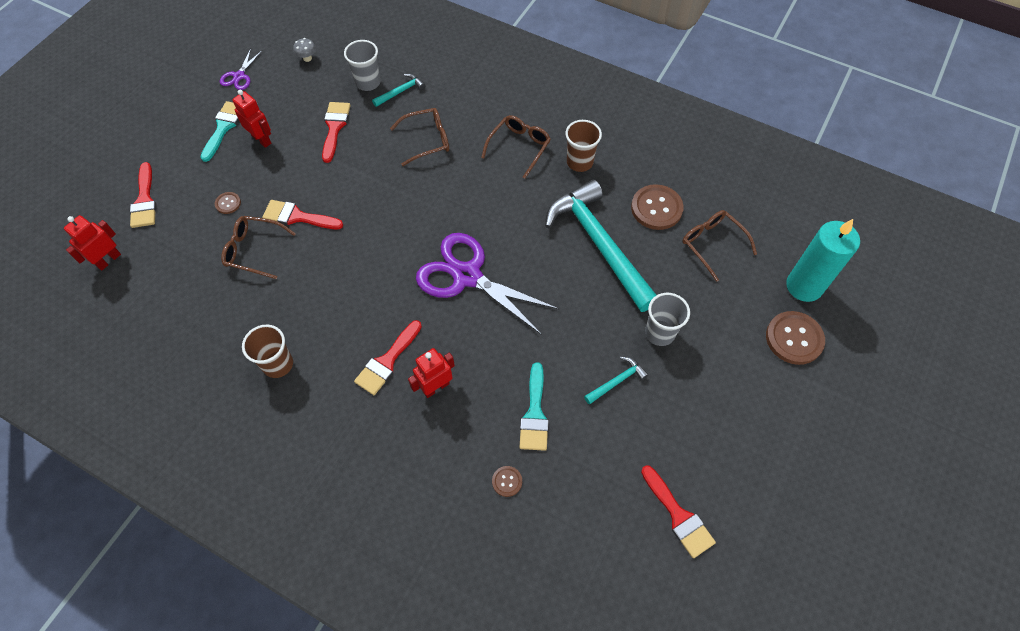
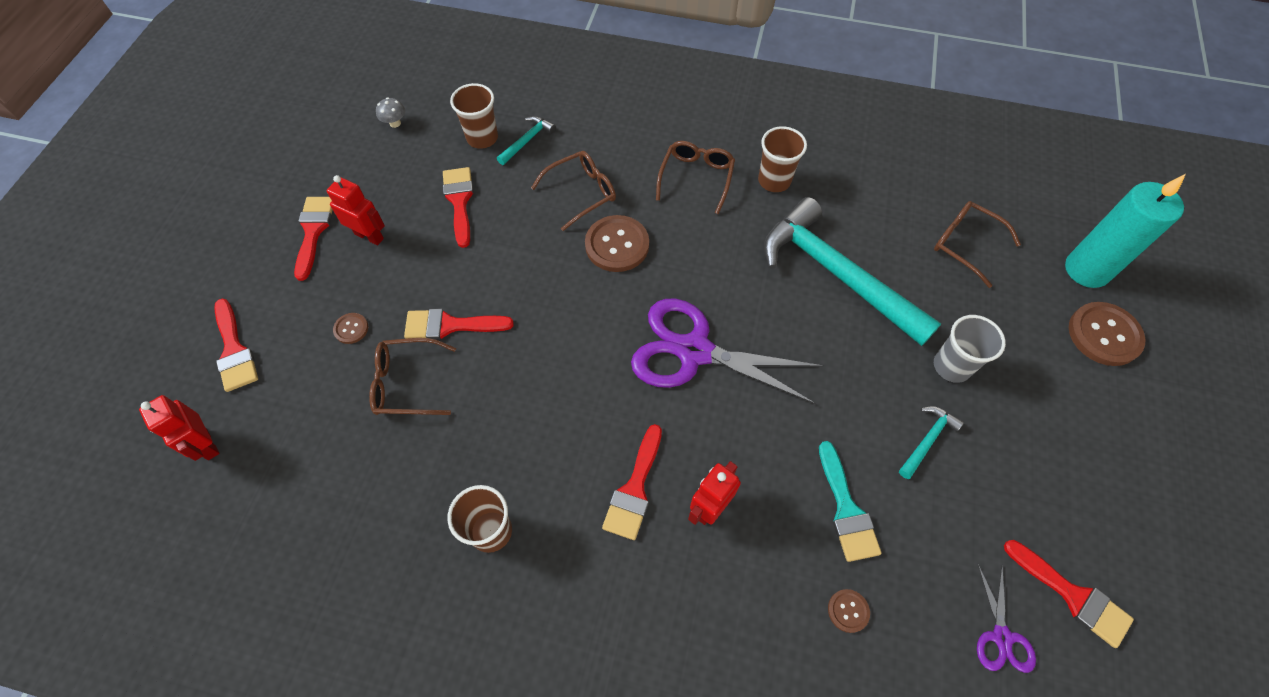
camera: 15 degrees left, 0 degrees up
red robot [64,215,121,271] -> red robot turned 60 degrees counterclockwise [139,395,220,461]
turquoise brush [201,101,239,162] -> red brush [294,197,332,281]
purple scissors [220,48,263,90] -> purple scissors moved to [977,564,1036,673]
grey cup [344,40,380,91] -> brown cup [450,83,498,149]
brown button [631,184,684,230] -> brown button moved to [585,215,649,272]

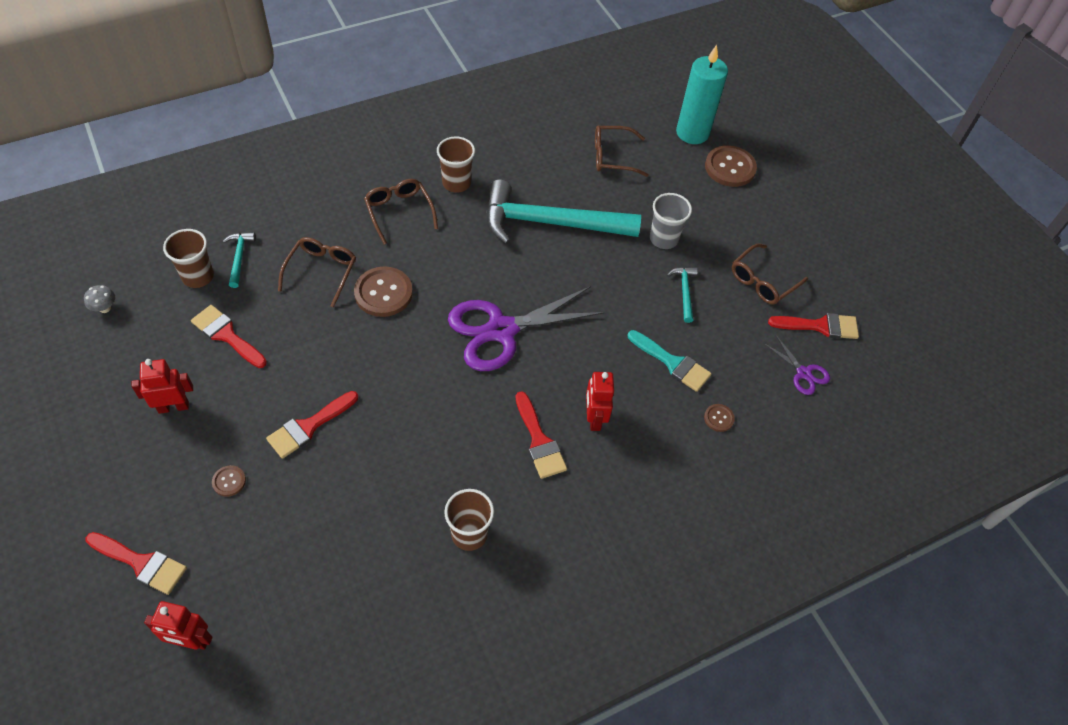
camera: 45 degrees left, 5 degrees down
red brush [294,197,332,281] -> none
brown glasses [369,338,456,415] -> brown glasses moved to [732,243,808,305]

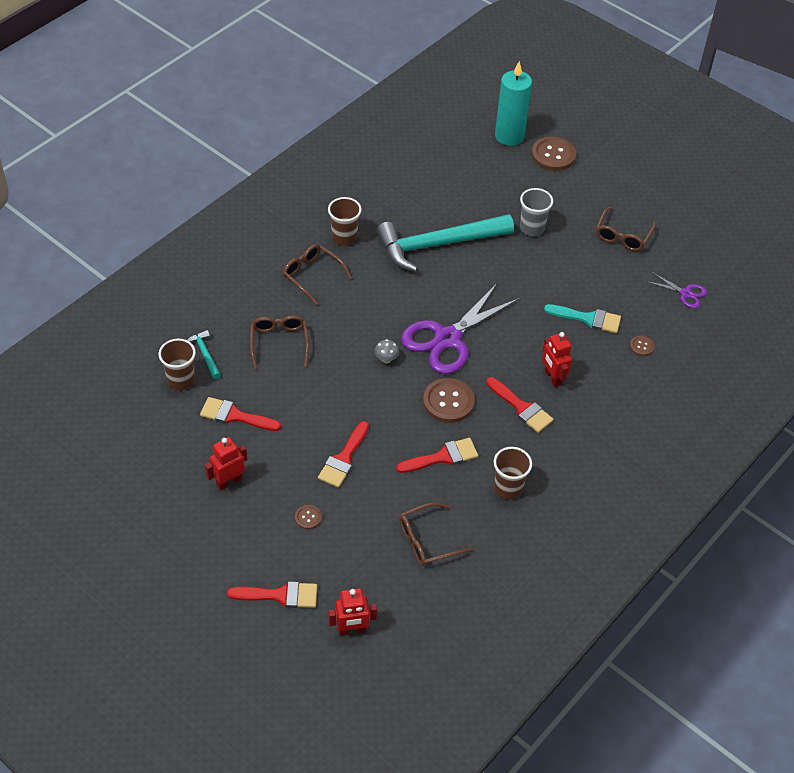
camera: 20 degrees left, 5 degrees down
grey mushroom [84,285,115,313] -> grey mushroom moved to [374,339,399,363]
brown button [354,266,413,317] -> brown button moved to [423,378,475,423]
brown glasses [595,126,649,177] -> brown glasses moved to [399,502,473,566]
turquoise hammer [667,267,698,323] -> none
red brush [768,313,859,339] -> red brush moved to [396,438,478,473]

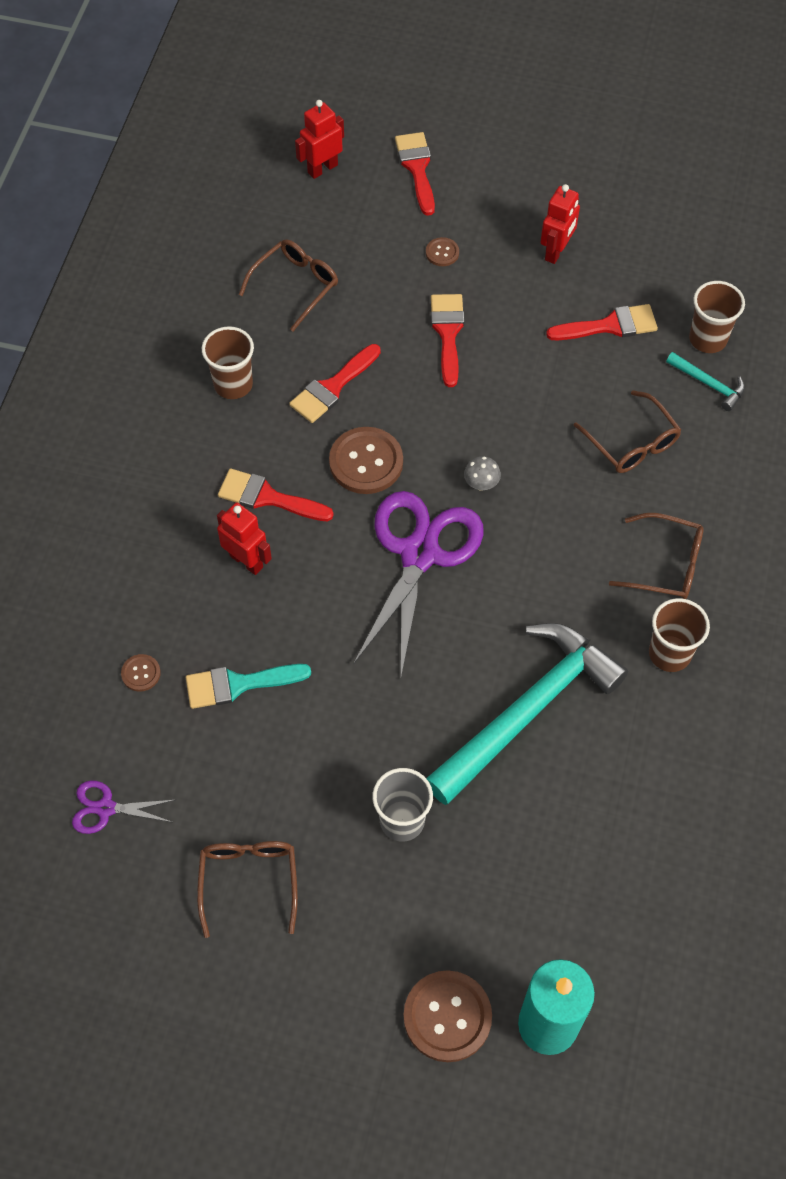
camera: 155 degrees right, 10 degrees up
red brush [227,582,317,608] -> red brush turned 105 degrees clockwise [395,132,435,216]

